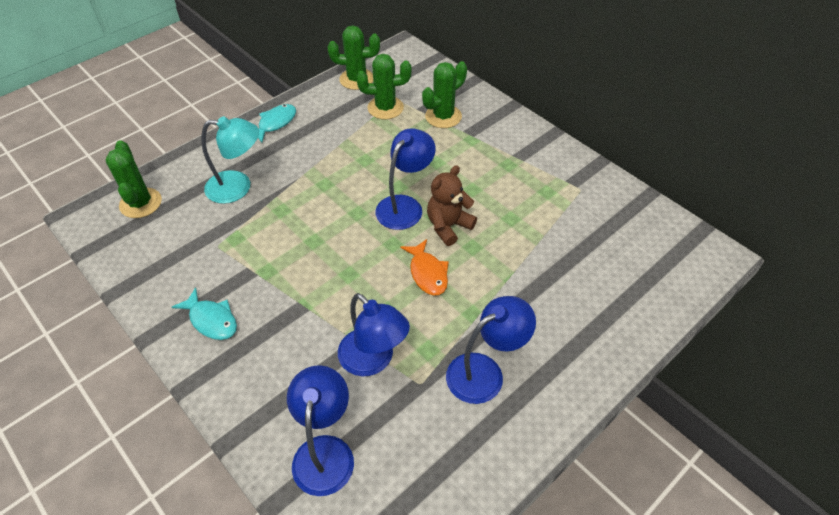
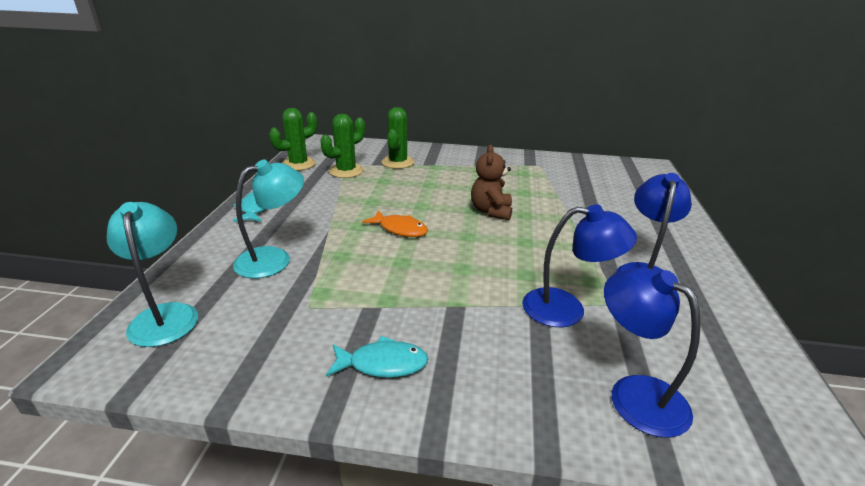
camera: 40 degrees left, 20 degrees down
green cactus [106,140,162,218] -> turquoise lamp [107,202,198,347]
blue lamp [375,128,436,230] -> none
orange fish [400,239,449,296] -> orange fish moved to [362,210,428,237]

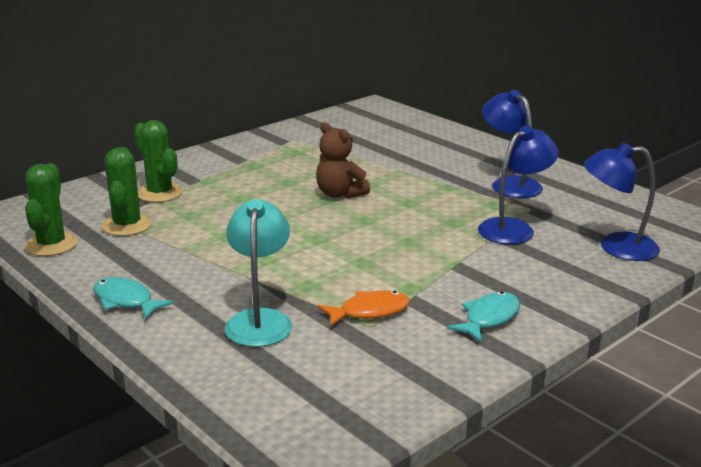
camera: 50 degrees left, 5 degrees down
turquoise lamp [107,202,198,347] -> none
orange fish [362,210,428,237] -> orange fish moved to [318,290,410,327]

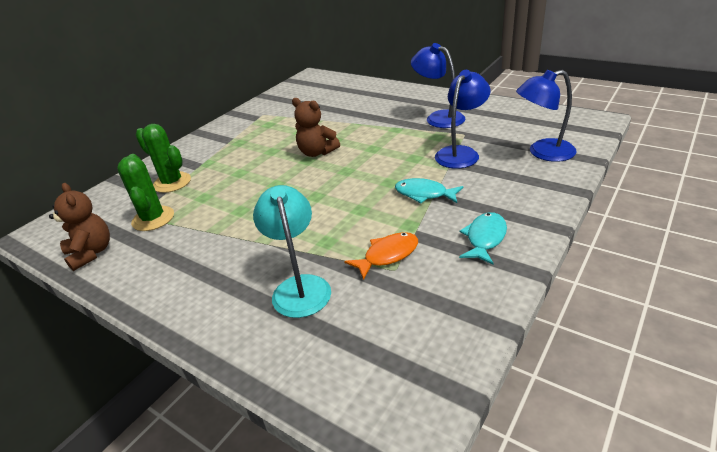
camera: 10 degrees left, 10 degrees up
green cactus [24,163,78,256] -> brown teddy bear [49,183,110,271]
turquoise fish [93,277,174,320] -> turquoise fish moved to [395,178,464,203]

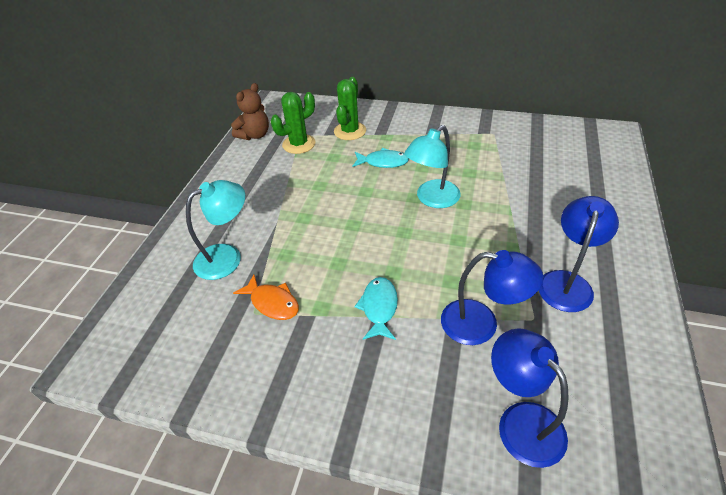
camera: 70 degrees right, 10 degrees up
brown teddy bear [292,98,340,157] -> turquoise lamp [404,125,461,208]
turquoise fish [459,212,507,265] -> turquoise fish moved to [352,148,409,168]

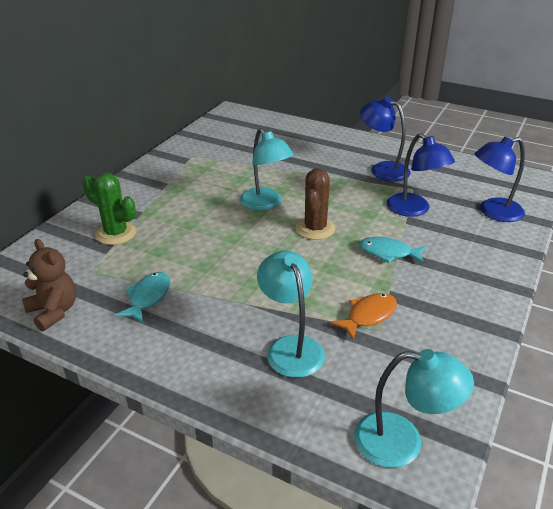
camera: 80 degrees left, 10 degrees down
green cactus [271,92,315,154] -> none
turquoise fish [352,148,409,168] -> turquoise fish moved to [115,272,170,323]
blue lamp [441,250,543,345] -> blue lamp turned 120 degrees clockwise [387,133,455,217]
none -> brown cactus [296,168,335,240]
none -> turquoise lamp [354,349,474,468]

